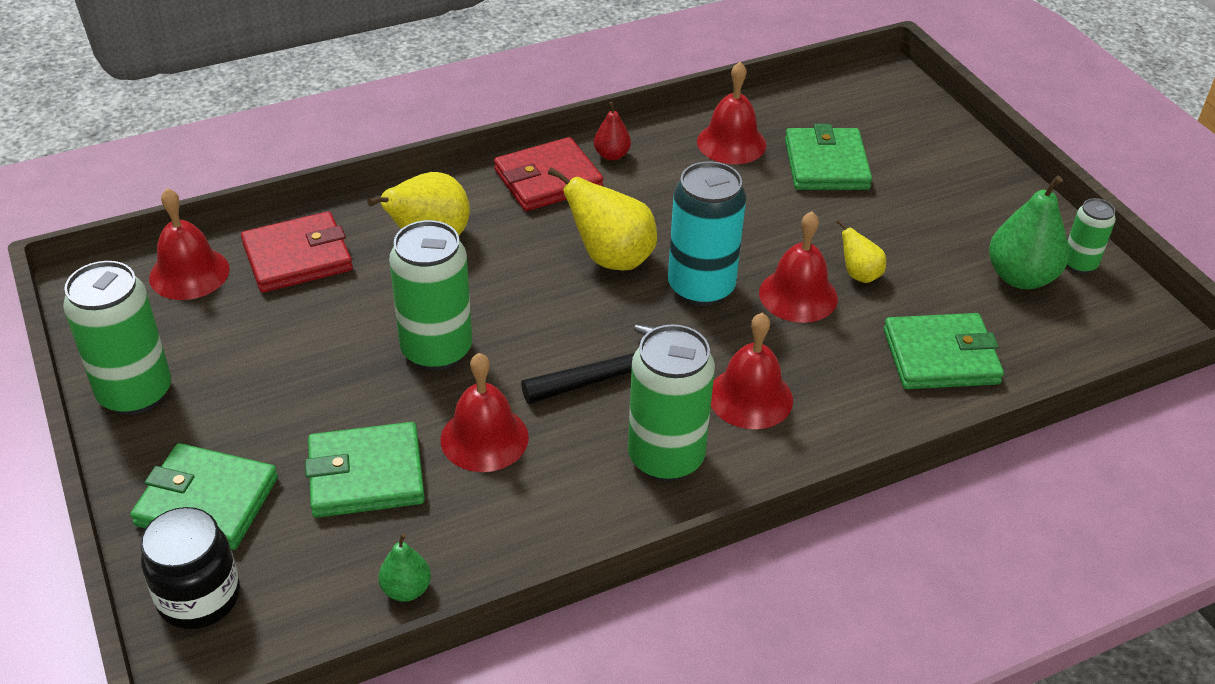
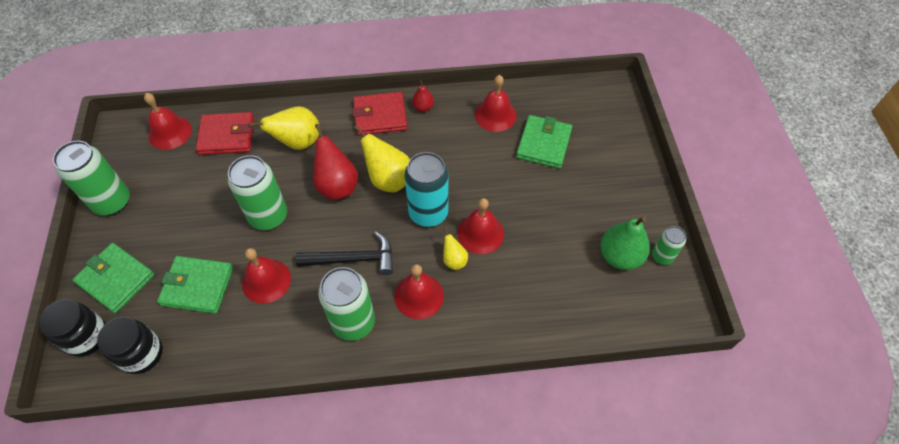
camera: 20 degrees right, 15 degrees up
green pear [378,533,431,602] -> none
yellow pear [836,219,886,283] -> yellow pear moved to [443,227,468,270]
green wallet [883,313,1004,389] -> none
none -> black jar [97,316,163,374]
none -> red pear [313,124,358,200]

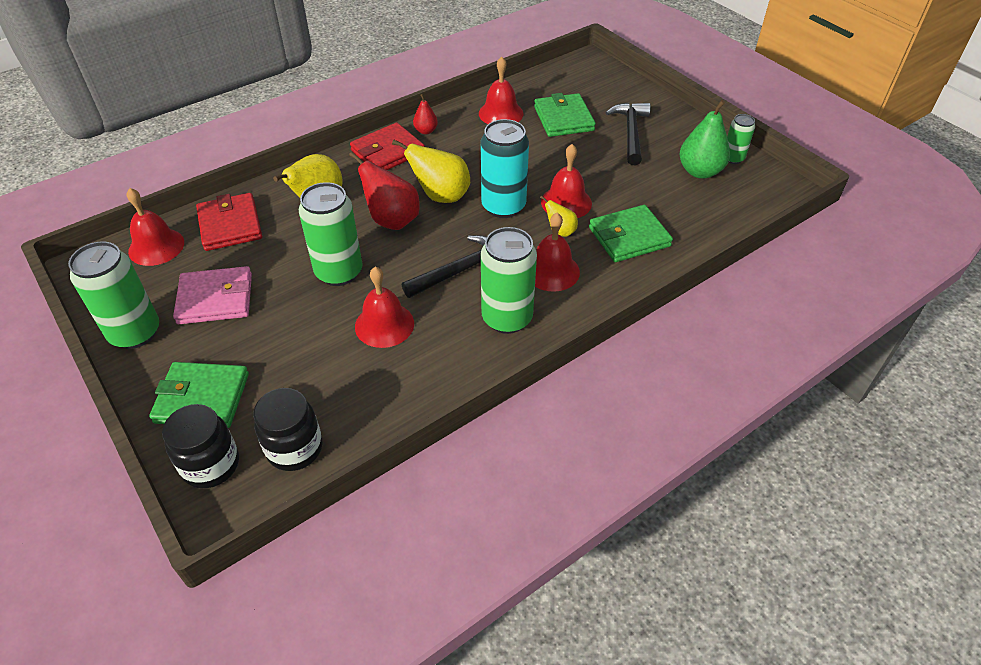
camera: 30 degrees left, 10 degrees down
green wallet [157,256,233,314] -> green wallet moved to [589,205,673,262]
red wallet [196,112,254,155] -> red wallet turned 75 degrees counterclockwise [196,193,262,251]
none -> pink wallet [173,266,252,324]
none -> black hammer [606,103,651,165]

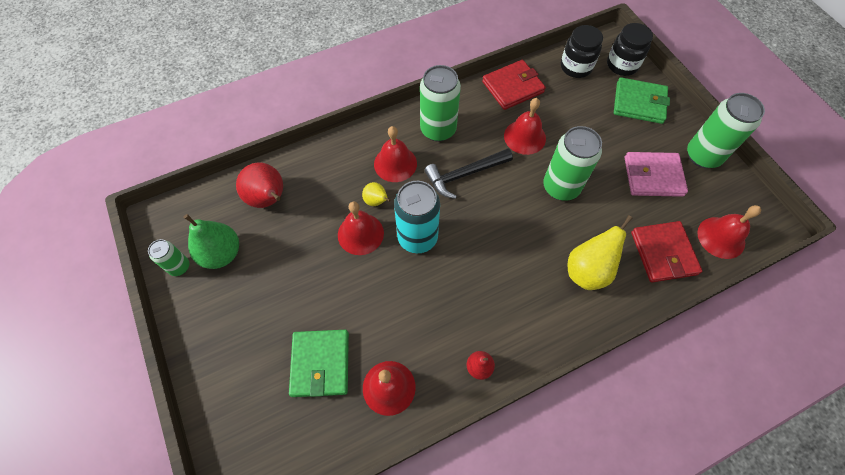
camera: 170 degrees left, 15 degrees up
red pear [349,152,420,230] -> red pear moved to [236,162,283,208]
red wallet [350,123,425,170] -> red wallet moved to [482,60,546,110]
yellow pear [392,139,470,203] -> none
green wallet [589,205,673,262] -> none
black hammer [606,103,651,165] -> none

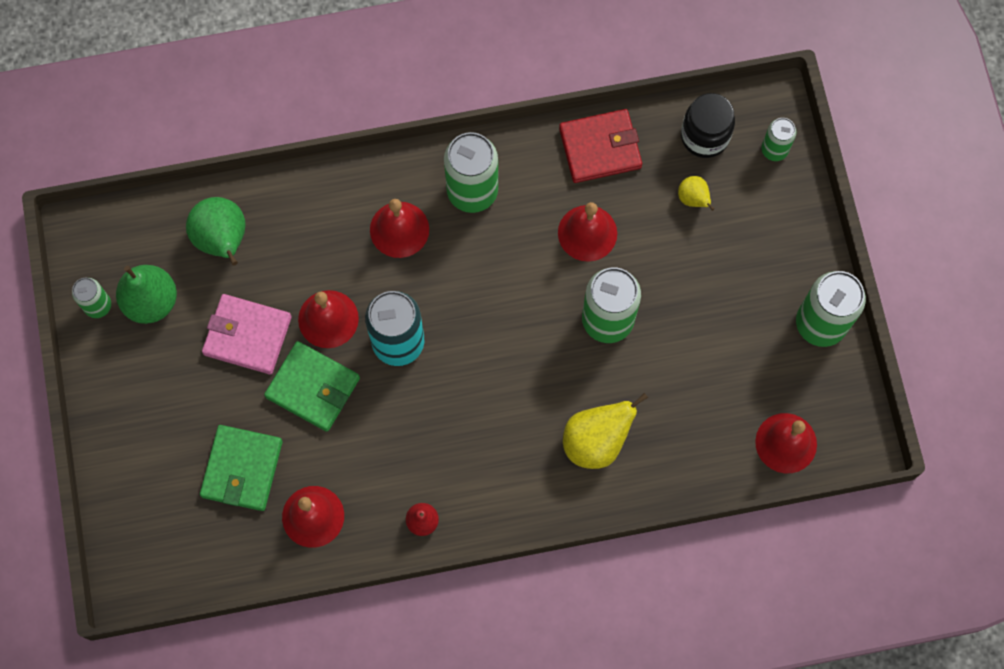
camera: 15 degrees right, 10 degrees up
red pear [236,162,283,208] -> green pear [186,197,246,266]
yellow pear [362,182,391,206] -> yellow pear moved to [678,176,714,211]
black hammer [424,148,513,199] -> none
black jar [607,23,653,76] -> green can [761,118,796,161]
green wallet [614,77,670,124] -> green wallet moved to [264,341,360,432]
pink wallet [625,152,688,197] -> pink wallet moved to [202,294,292,374]
red wallet [631,221,702,282] -> none

